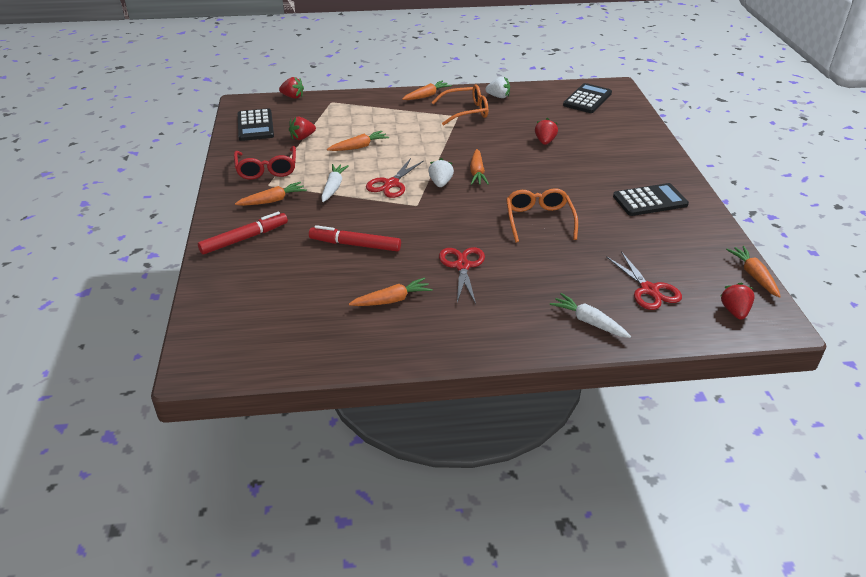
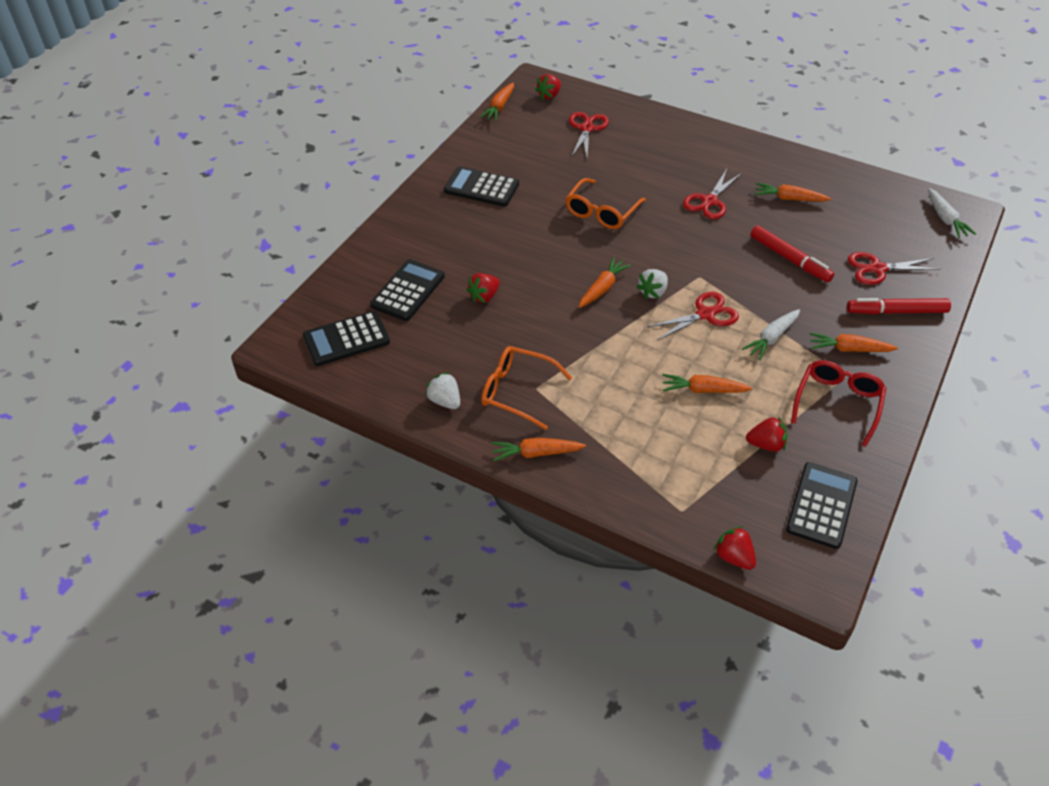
camera: 145 degrees left, 10 degrees up
white carrot [550,293,631,338] -> white carrot moved to [928,188,976,238]
none -> black calculator [370,259,445,321]
none -> red scissors [848,252,941,285]

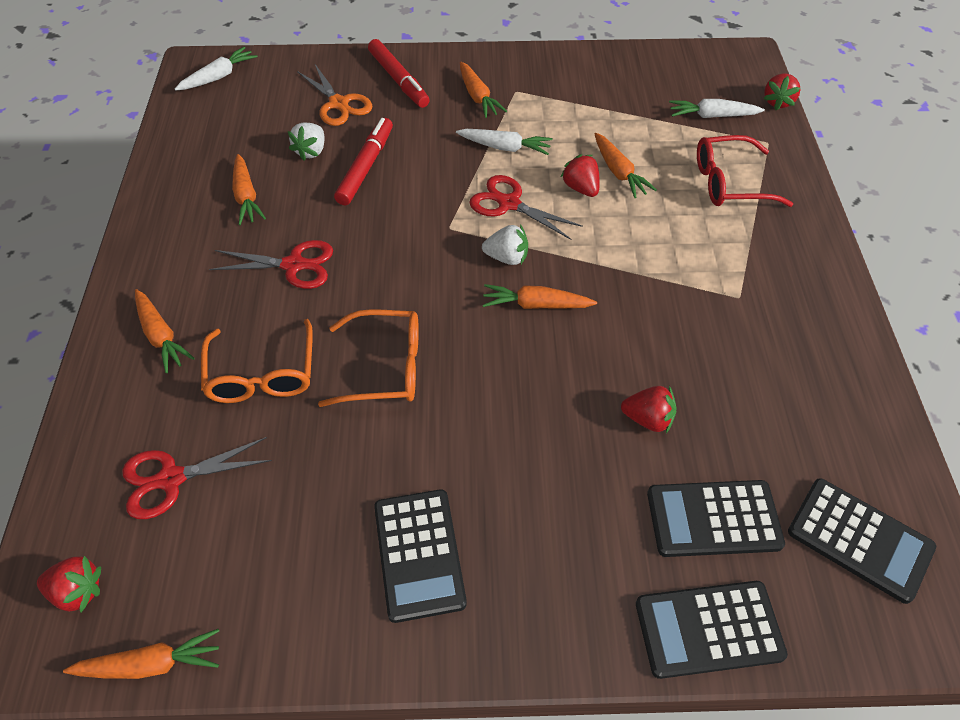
camera: 120 degrees left, 5 degrees up
white strawberry [425,372,460,409] -> white strawberry moved to [288,122,325,161]
orange glasses [481,346,572,430] -> orange glasses moved to [201,319,313,403]
orange carrot [491,438,586,462] -> orange carrot moved to [135,289,195,373]
red strawberry [746,416,788,452] -> red strawberry moved to [561,154,600,197]
black calculator [786,462,858,549] -> black calculator moved to [636,581,788,679]
red glasses [791,360,886,447] -> red glasses moved to [697,135,793,207]
red scissors [848,252,941,285] -> orange scissors [297,64,372,126]
none -> white carrot [669,99,765,118]

